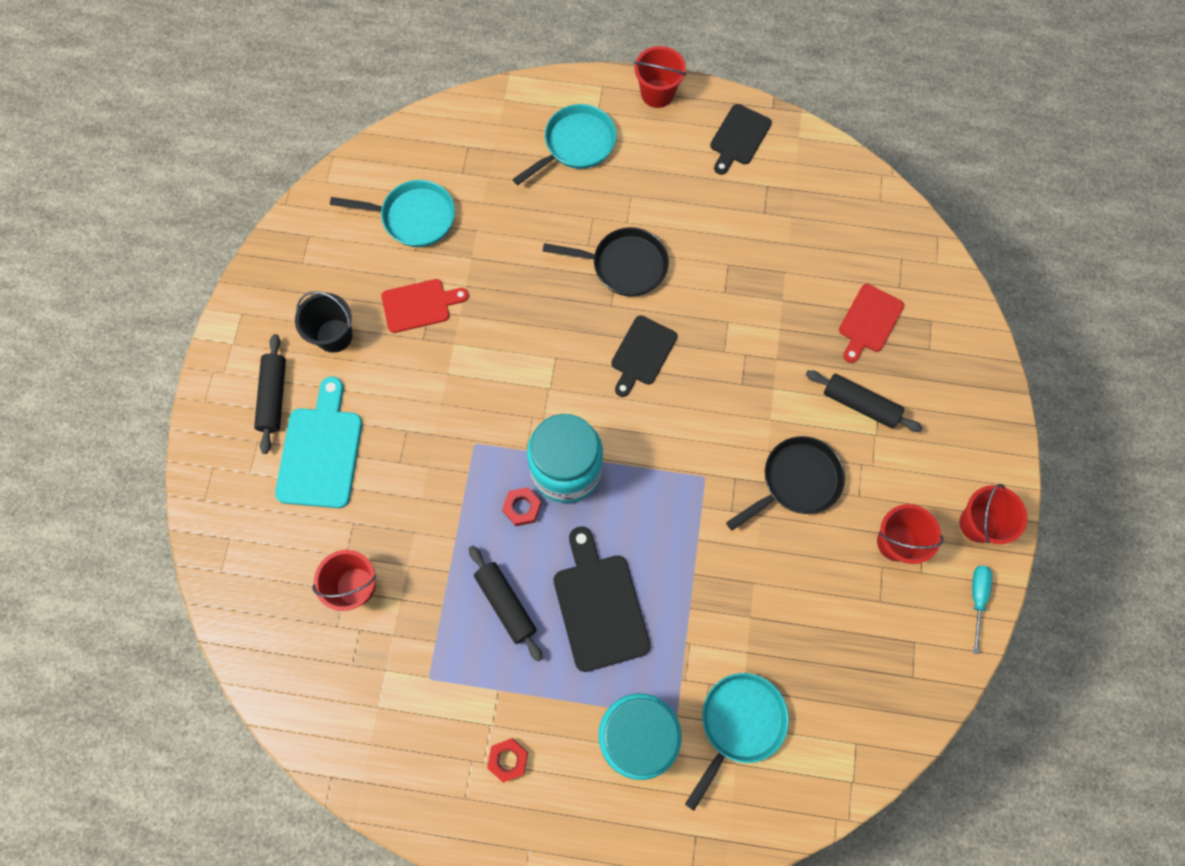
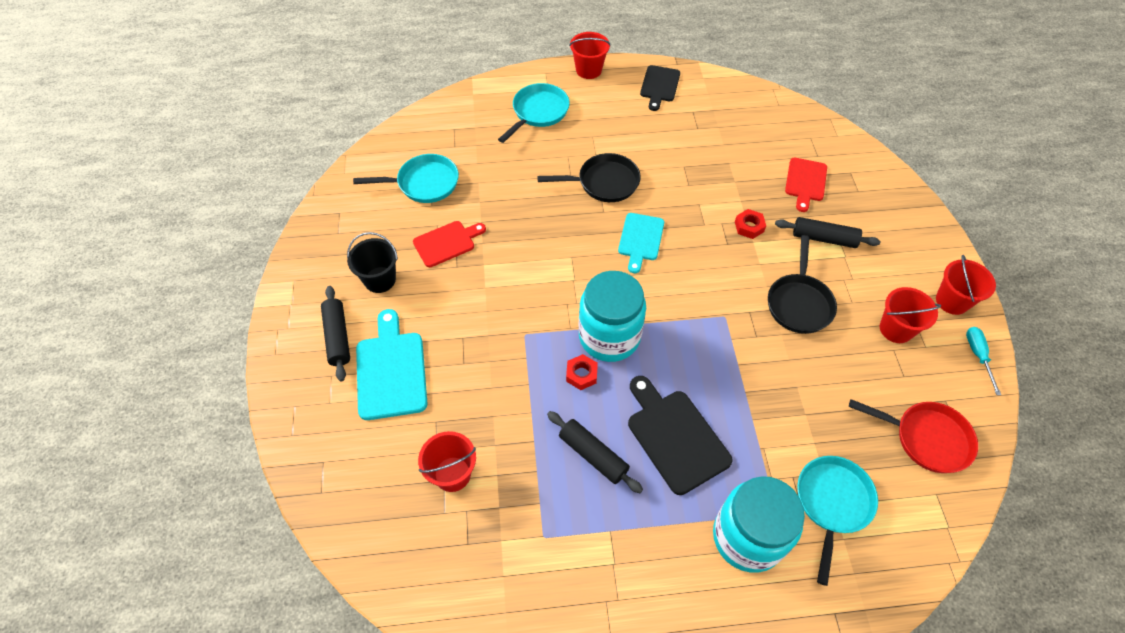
camera: 15 degrees left, 15 degrees down
red nut [487,738,528,783] -> red nut moved to [735,209,766,239]
black cutting board [611,316,677,397] -> turquoise cutting board [618,213,664,273]
black pan [726,436,845,530] -> black pan turned 150 degrees clockwise [768,235,837,334]
none -> red pan [849,399,978,473]

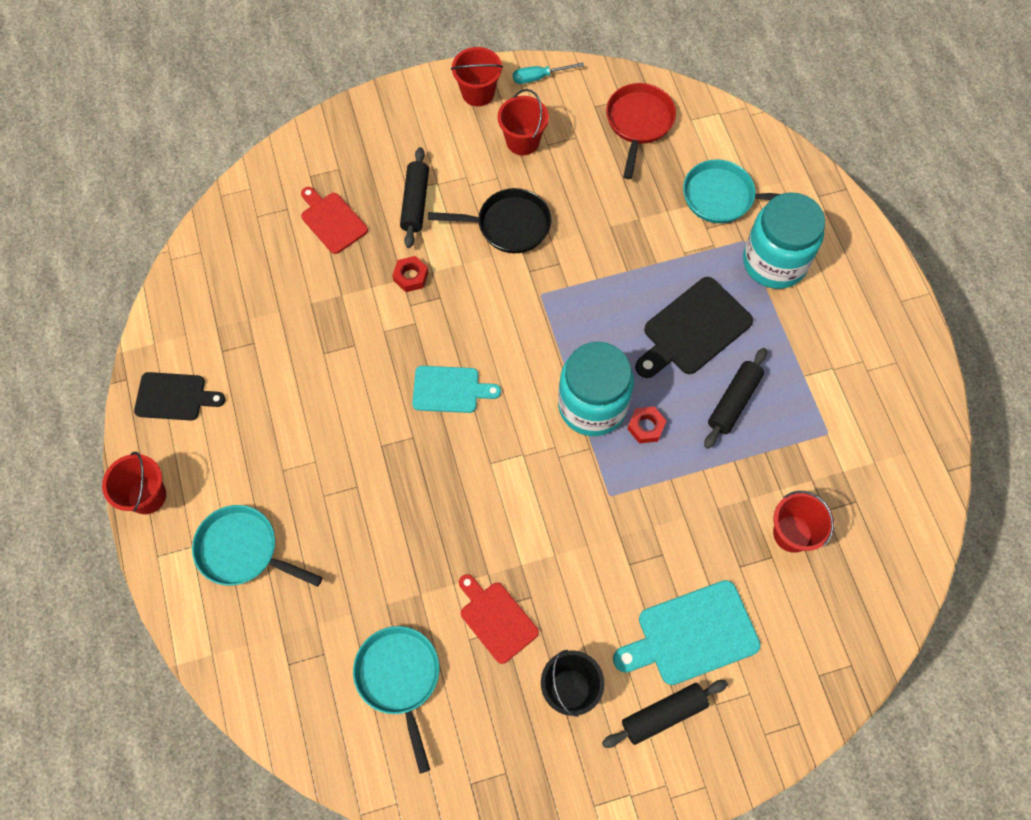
camera: 100 degrees left, 10 degrees up
black pan [537,153,641,202] -> none
red cutting board [785,158,827,212] -> red cutting board turned 135 degrees counterclockwise [301,187,368,254]

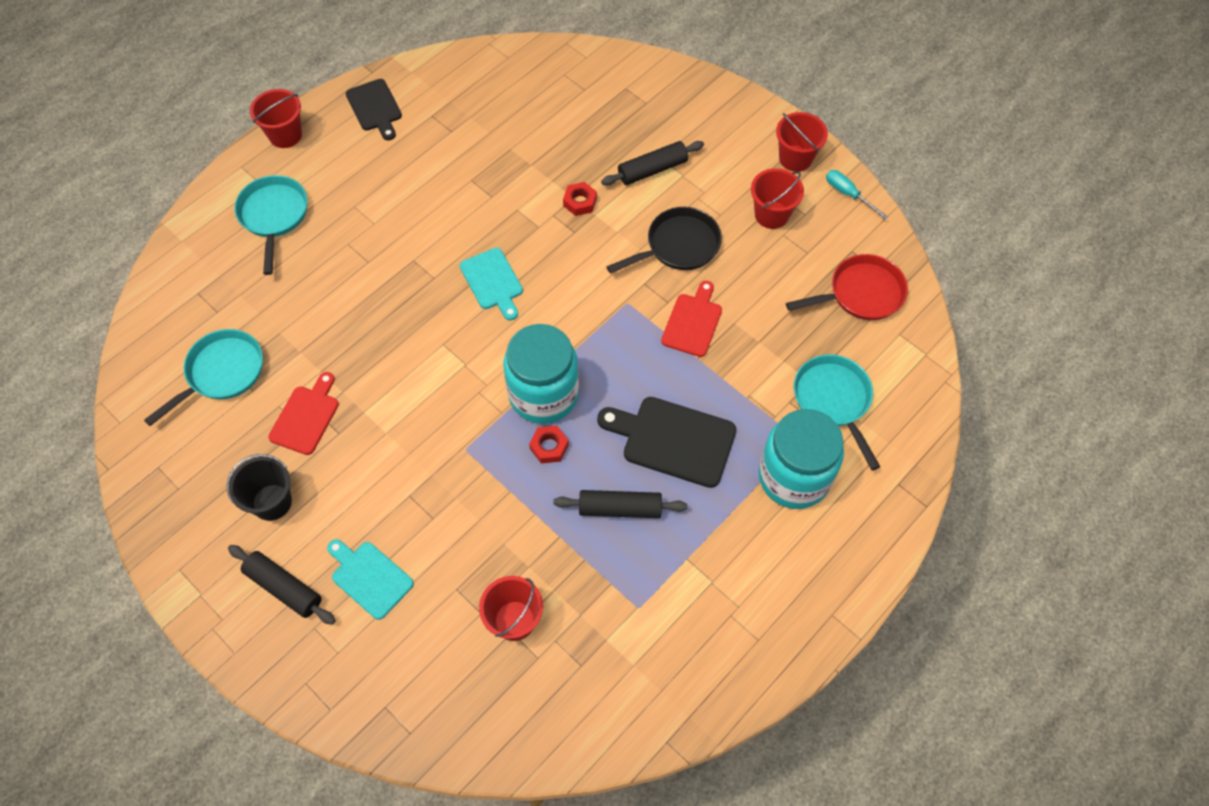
camera: 60 degrees right, 5 degrees down
red cutting board [301,187,368,254] -> red cutting board moved to [661,281,722,357]
black pan [428,188,551,253] -> black pan turned 90 degrees counterclockwise [606,207,722,274]
turquoise cutting board [613,580,761,685] -> turquoise cutting board [327,539,414,620], size x0.66

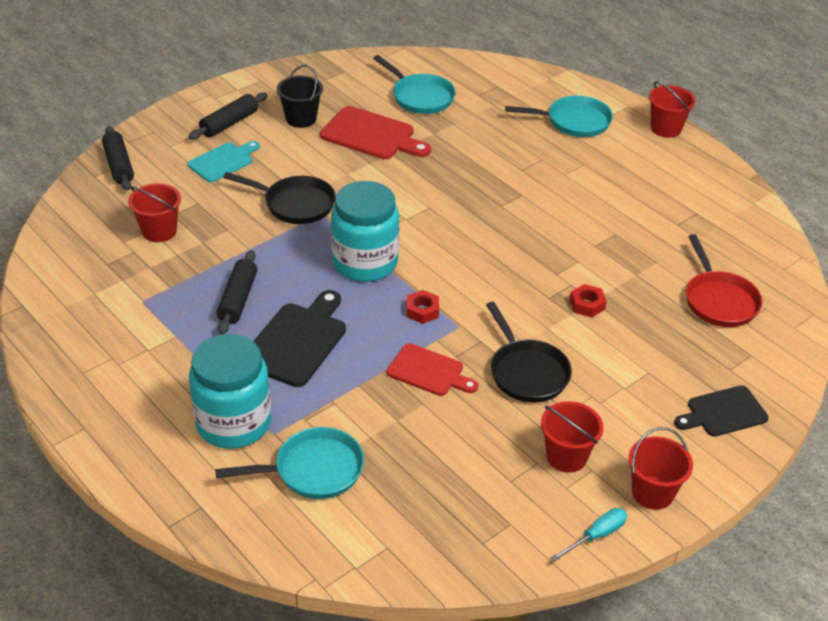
camera: 95 degrees right, 20 degrees down
red cutting board [268,372,339,455] -> red cutting board [320,106,431,159], size x1.51
black cutting board [346,79,402,140] -> black cutting board moved to [674,385,769,437]
turquoise cutting board [460,248,523,320] -> none
red nut [529,426,569,463] -> red nut moved to [406,290,439,324]
black rolling pin [601,141,704,186] -> black rolling pin moved to [102,126,134,191]
red pan [786,254,908,320] -> red pan moved to [686,234,762,327]
none -> black pan [223,172,336,224]

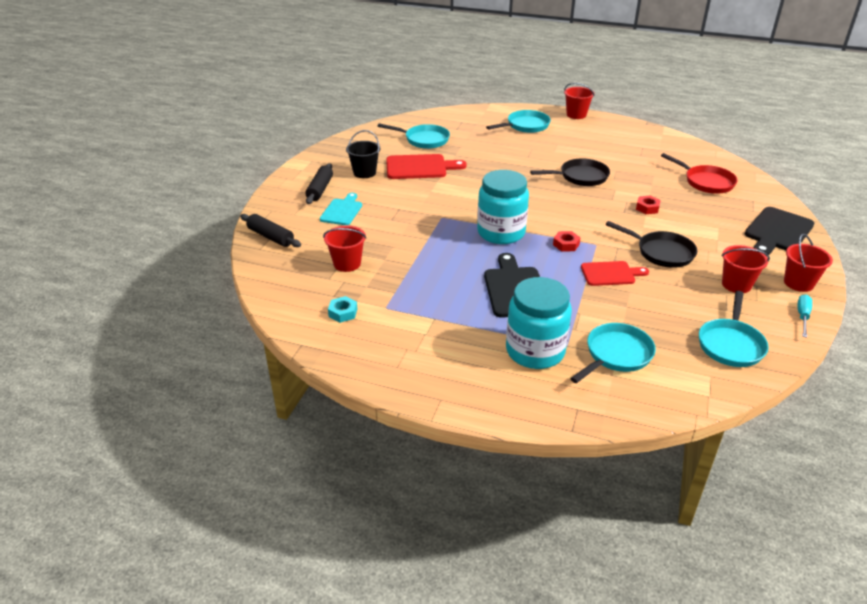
camera: 30 degrees left, 5 degrees down
black rolling pin [217,250,257,335] -> none
black pan [223,172,336,224] -> black pan moved to [530,158,610,186]
black cutting board [674,385,769,437] -> black cutting board [745,207,814,255], size x1.51
none -> turquoise nut [328,296,357,323]
none -> turquoise pan [699,291,769,367]

